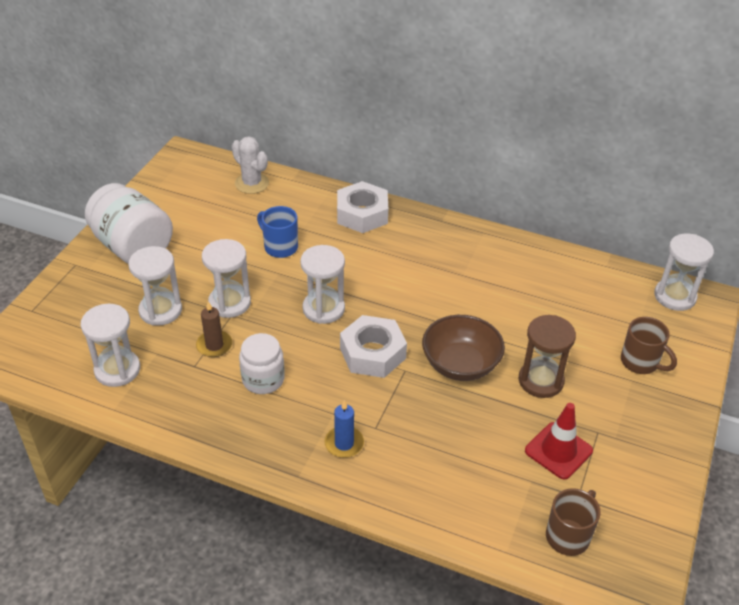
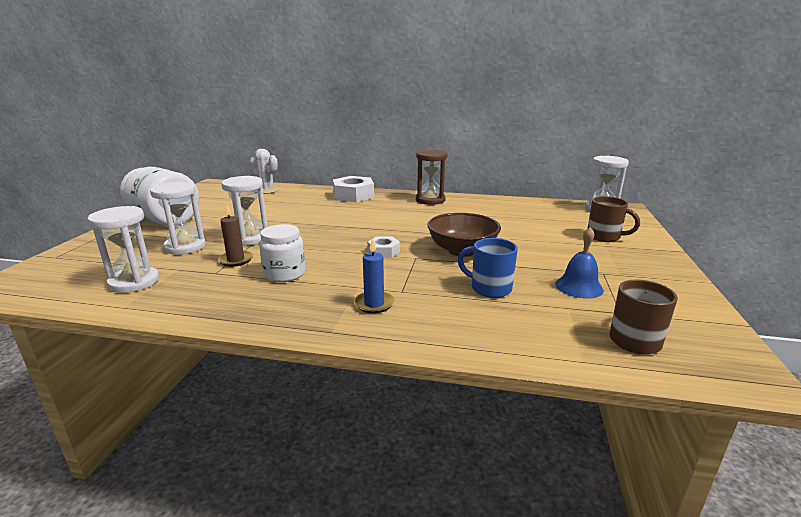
camera: 10 degrees left, 20 degrees down
blue mug [257,206,298,258] -> blue mug moved to [458,238,518,298]
white hourglass [300,245,345,324] -> none
white nut [340,315,407,378] -> white nut [367,236,400,258], size x0.54
brown hourglass [519,315,576,398] -> brown hourglass moved to [416,149,447,205]
red traffic cone [525,403,593,480] -> blue bell [555,227,604,298]

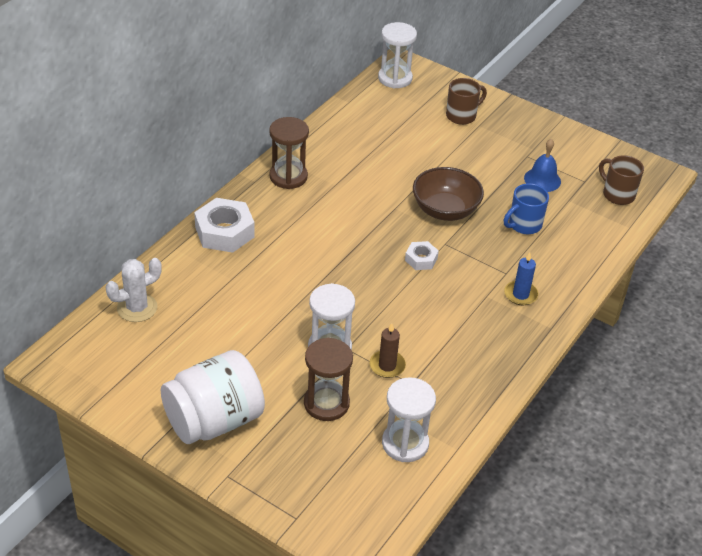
camera: 70 degrees left, 20 degrees up
white hourglass [150,182,206,255] -> brown hourglass [304,338,353,421]
white jar [259,224,305,282] -> none

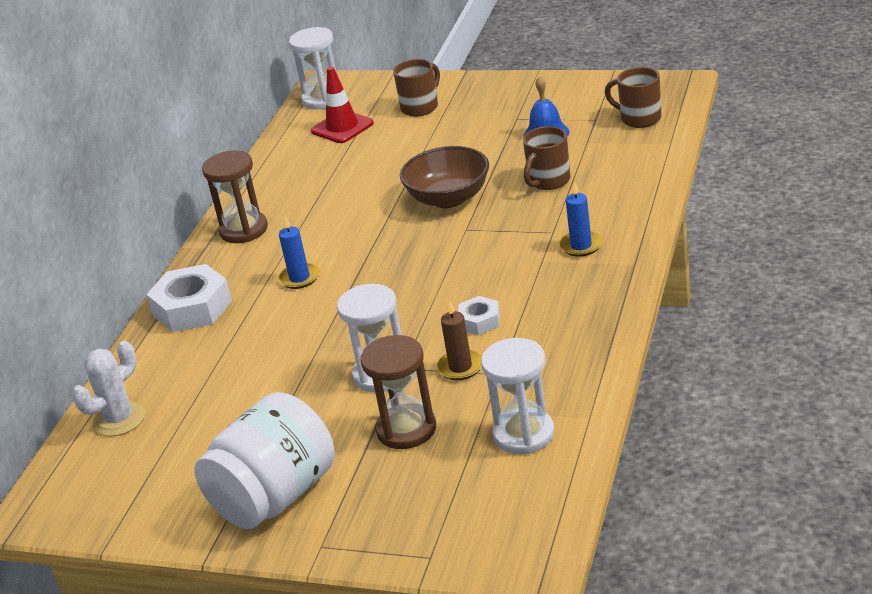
camera: 10 degrees left, 10 degrees down
white nut [405,241,439,270] -> white nut moved to [458,296,500,335]
blue mug [504,183,549,234] -> brown mug [523,126,570,190]
none -> blue candle [278,216,320,289]
none -> red traffic cone [311,66,374,143]

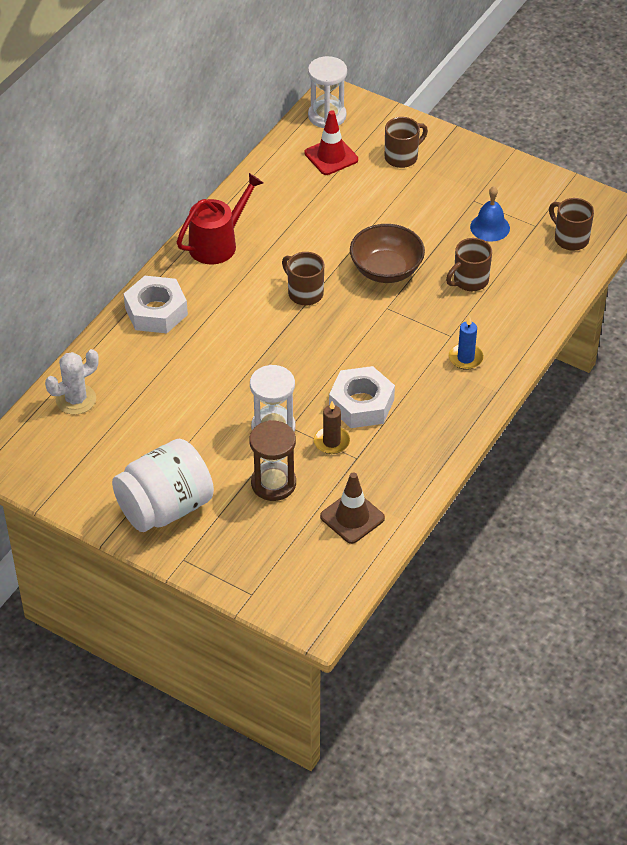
camera: 10 degrees right, 15 degrees up
brown hourglass [202,150,268,243] -> red watering can [177,173,263,264]
blue candle [278,216,320,289] -> none
white nut [458,296,500,335] -> white nut [329,366,395,428], size x1.86
white hourglass [481,338,555,454] -> brown traffic cone [320,472,385,544]
none -> brown mug [282,252,324,305]

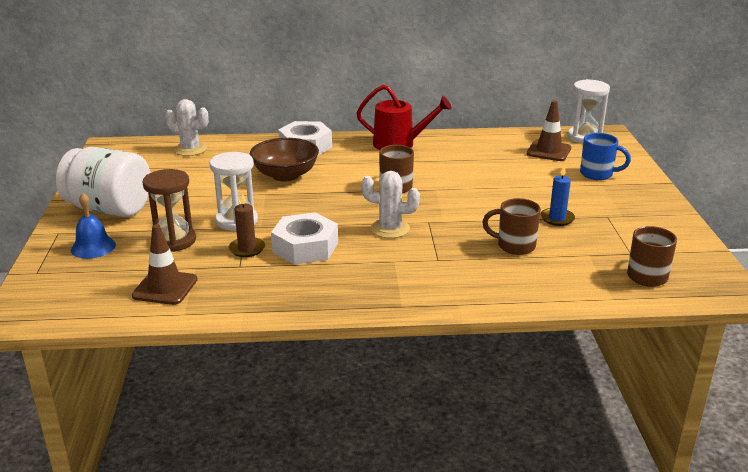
camera: 55 degrees right, 20 degrees down
red traffic cone [305,110,358,175] -> brown traffic cone [527,100,571,161]
brown bowl [350,224,425,283] -> brown bowl moved to [250,138,319,181]
brown mug [385,117,428,168] -> blue mug [580,133,631,180]
blue candle [449,316,484,370] -> blue candle moved to [540,166,575,226]
blue bell [470,186,510,242] -> blue bell moved to [71,193,116,259]
none -> white cactus [361,171,420,238]

